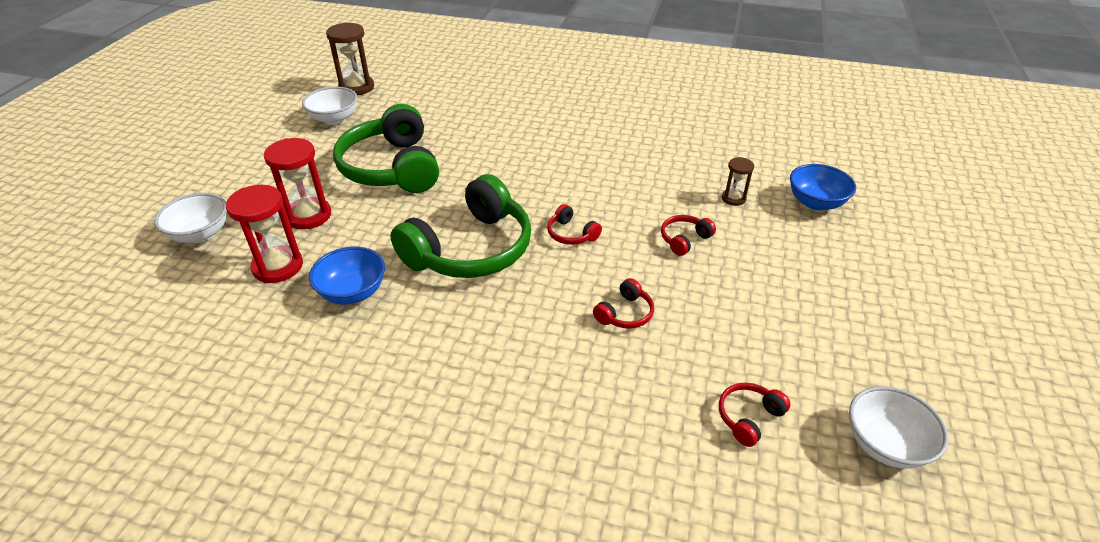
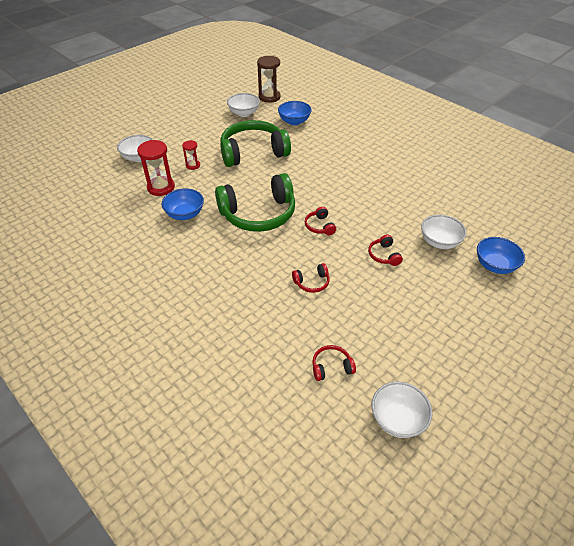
camera: 30 degrees right, 5 degrees up
red hourglass [264,138,331,229] -> red hourglass [182,140,200,170], size x0.56
green headphones [333,104,439,193] -> green headphones turned 60 degrees clockwise [220,120,291,167]
red headphones [661,215,716,256] -> red headphones turned 90 degrees counterclockwise [368,234,403,266]
brown hourglass [722,157,754,206] -> white bowl [421,215,466,249]
none -> blue bowl [278,101,312,125]

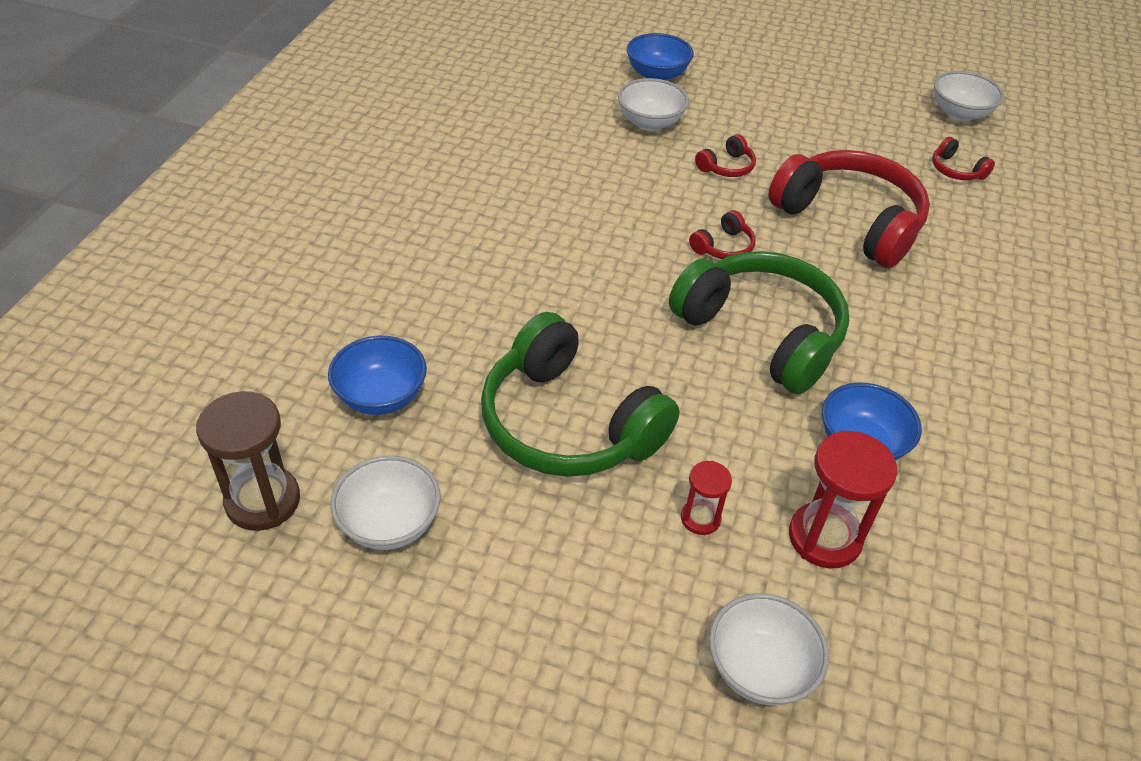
camera: 120 degrees left, 0 degrees up
red headphones [292,263,330,293] -> red headphones [768,150,930,268], size x2.44

